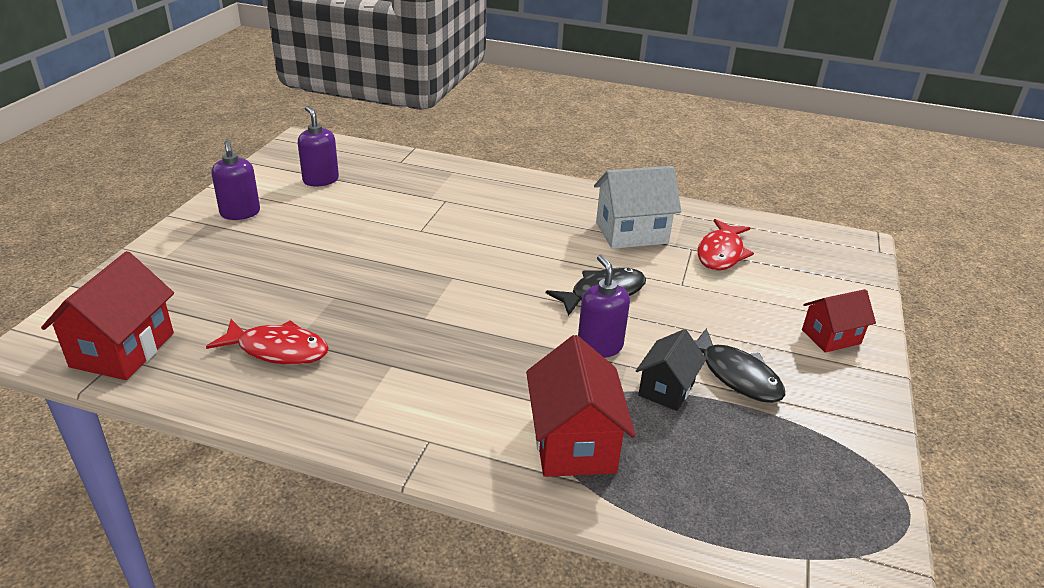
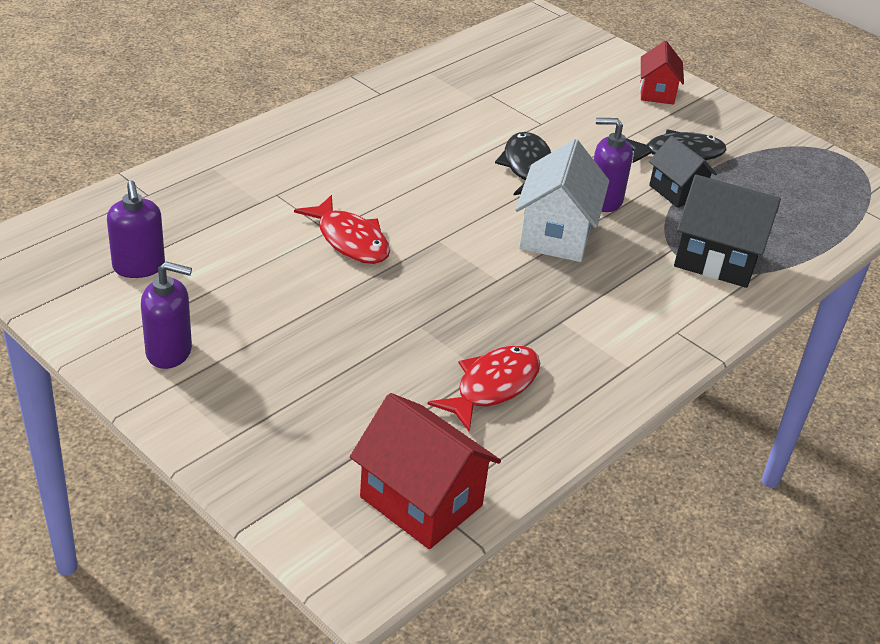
camera: 65 degrees left, 5 degrees up
purple soap dispenser [298,106,339,186] -> purple soap dispenser turned 105 degrees counterclockwise [107,181,165,278]
red house [526,335,636,477] -> black house [674,175,781,288]
white house [594,166,681,249] -> white house moved to [515,139,609,262]
red fish [697,219,754,271] -> red fish moved to [294,195,390,264]

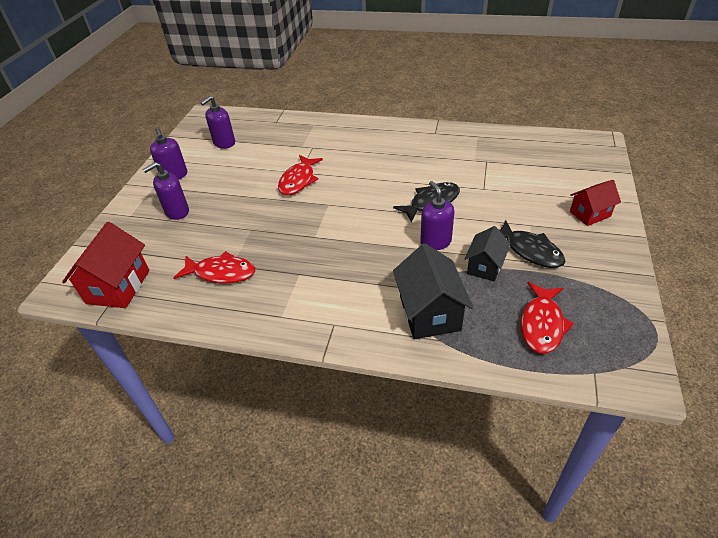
camera: 65 degrees right, 5 degrees up
white house [515,139,609,262] -> none
none -> purple soap dispenser [143,162,189,220]
none -> red fish [521,282,574,354]

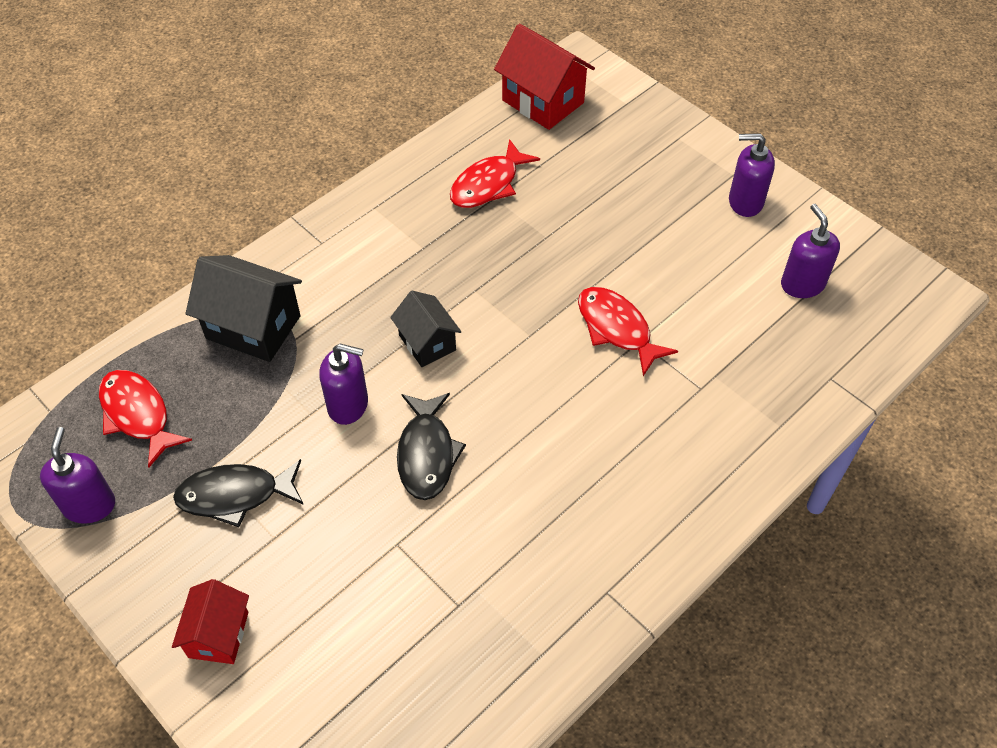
camera: 120 degrees right, 10 degrees up
purple soap dispenser [143,162,189,220] -> purple soap dispenser moved to [40,427,115,524]
black house [465,226,510,282] -> black house moved to [390,291,462,367]

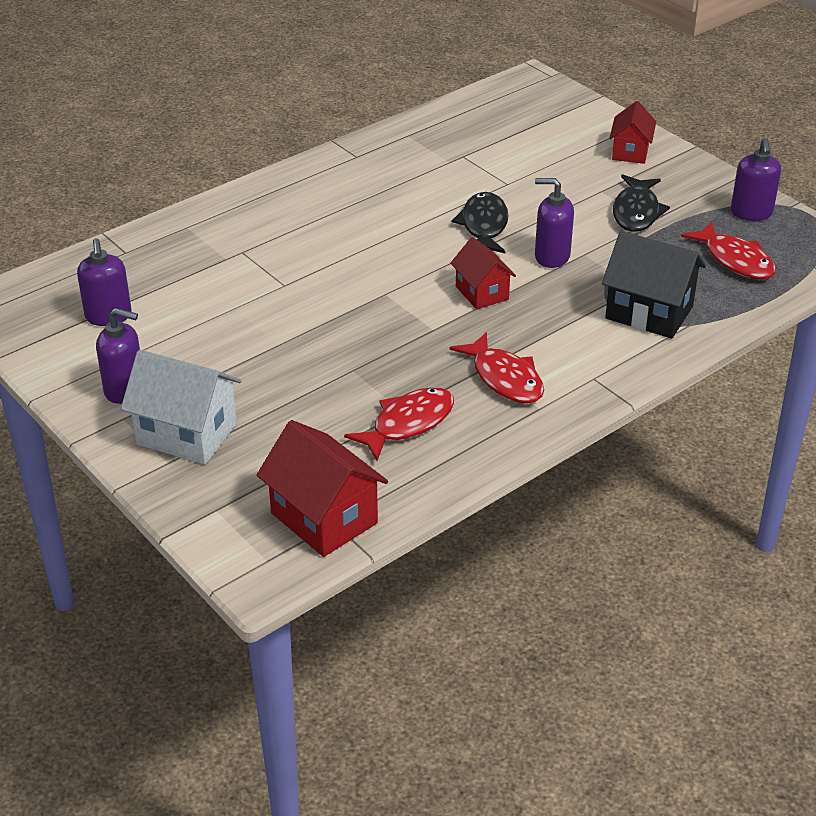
camera: 175 degrees left, 15 degrees down
black fish [173,459,304,527] -> black fish turned 105 degrees clockwise [613,174,670,232]
black house [390,291,462,367] -> red house [450,237,516,309]
red fish [578,287,678,376] -> red fish moved to [449,332,544,403]
none -> white house [121,350,242,464]

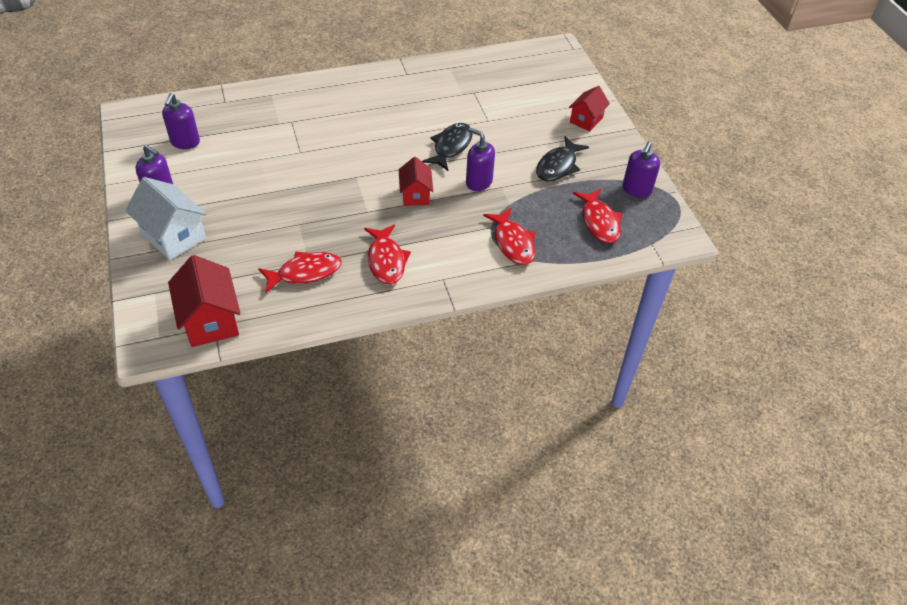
camera: 20 degrees right, 10 degrees up
black house [602,231,706,339] -> red fish [483,208,535,265]

